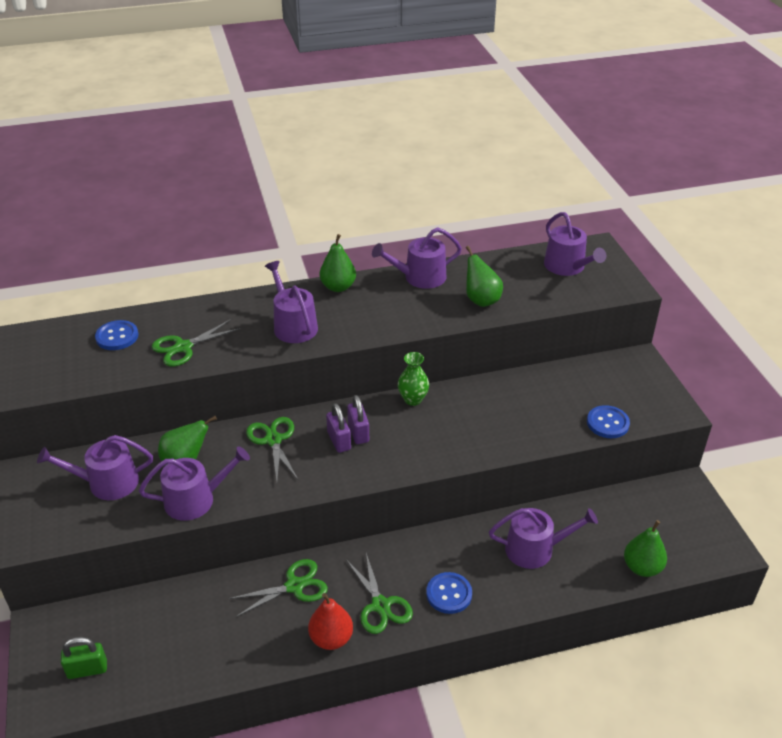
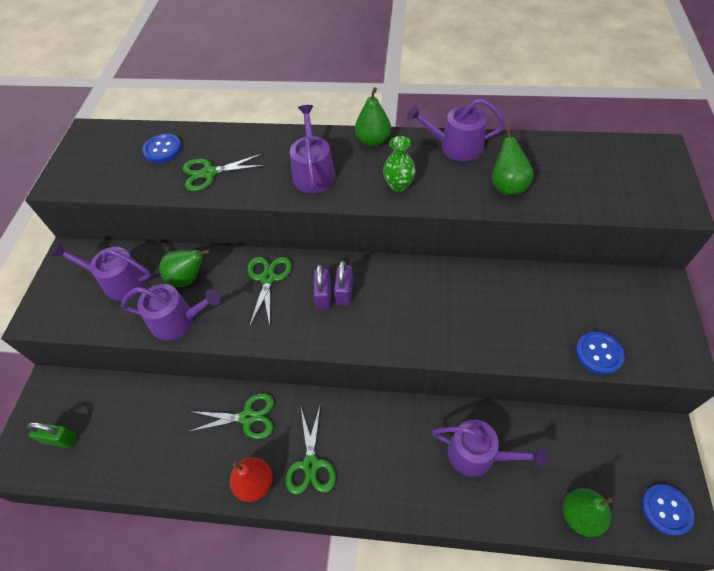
camera: 25 degrees right, 15 degrees up
green vase [398,352,429,406] -> green vase moved to [383,136,416,192]
blue button [426,572,472,614] -> blue button moved to [641,484,694,536]
purple watering can [544,212,606,276] -> none

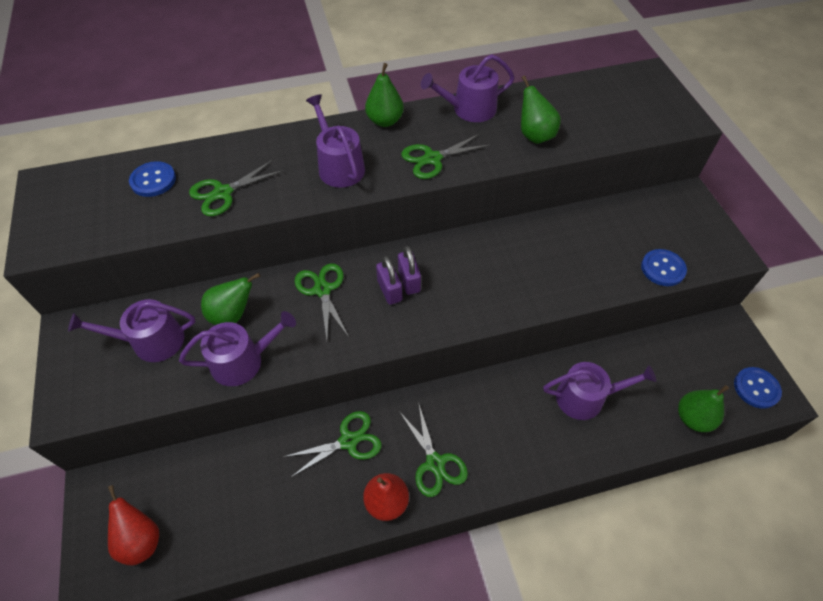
camera: 25 degrees left, 0 degrees up
green padlock [27,422,77,448] -> red pear [108,485,159,566]
green vase [383,136,416,192] -> green scissors [401,133,491,179]

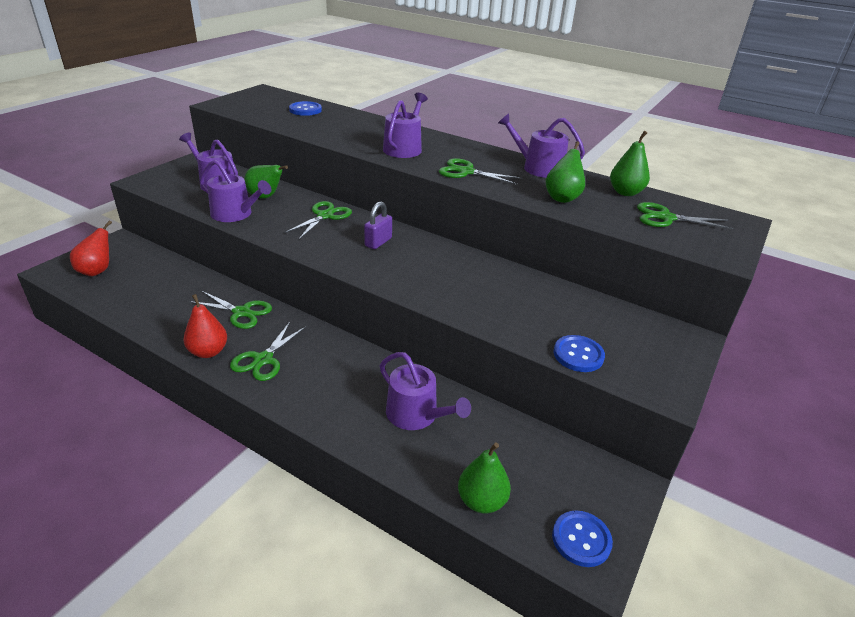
camera: 45 degrees right, 20 degrees down
green scissors [189,159,284,216] -> green scissors moved to [637,202,733,229]
green pear [365,63,404,127] -> green pear moved to [610,131,650,196]
purple padlock [376,256,402,305] -> none

